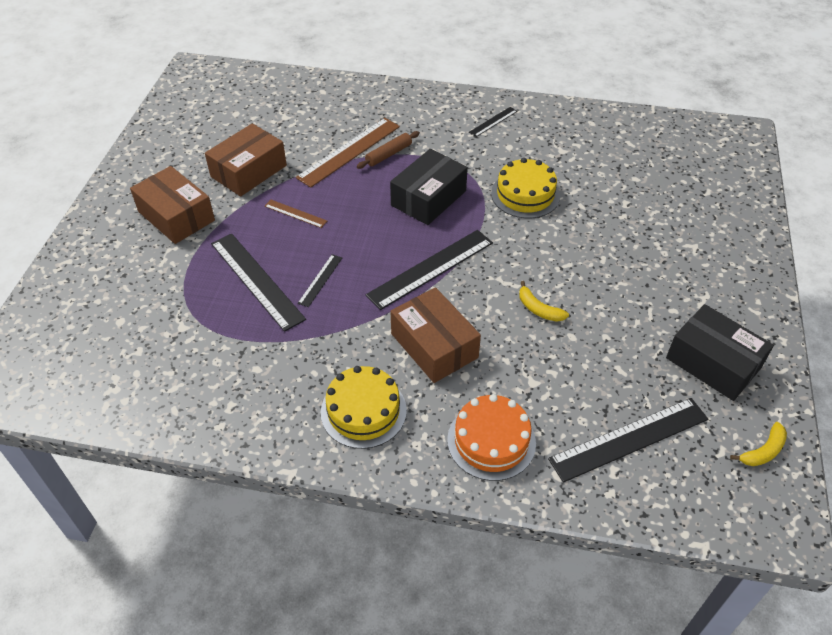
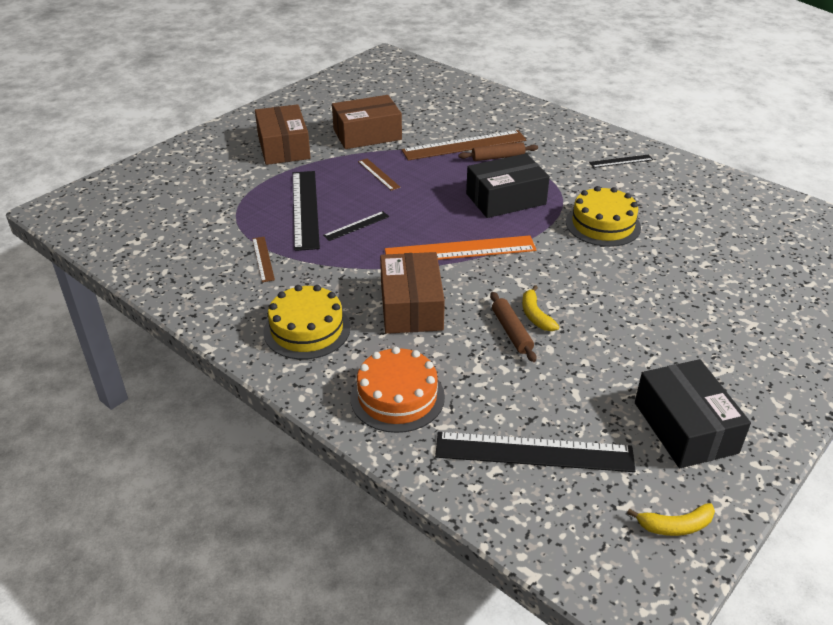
camera: 30 degrees right, 10 degrees down
black ruler [366,230,493,310] -> orange ruler [385,235,537,260]
none -> brown ruler [252,237,275,282]
none -> brown rolling pin [490,292,536,362]

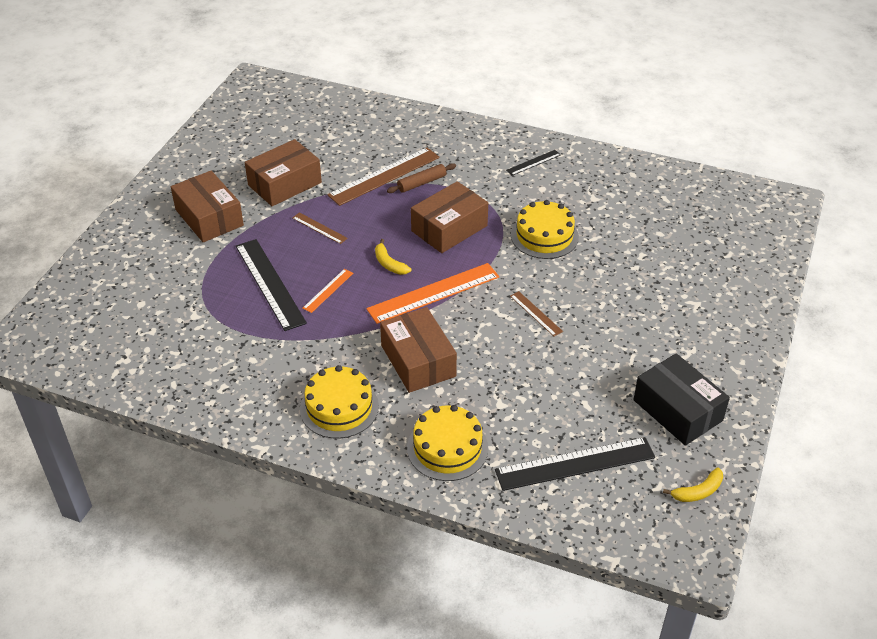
camera: 20 degrees left, 5 degrees up
brown ruler [252,237,275,282] -> brown ruler moved to [510,291,563,336]
black ruler [323,211,390,241] -> orange ruler [302,269,353,313]
orange cake [350,347,445,433] -> yellow cake [407,405,489,481]
black box [466,153,550,218] -> brown box [411,181,488,253]
brown rolling pin [490,292,536,362] -> none
yellow banana [522,285,559,331] -> yellow banana moved to [375,239,411,275]

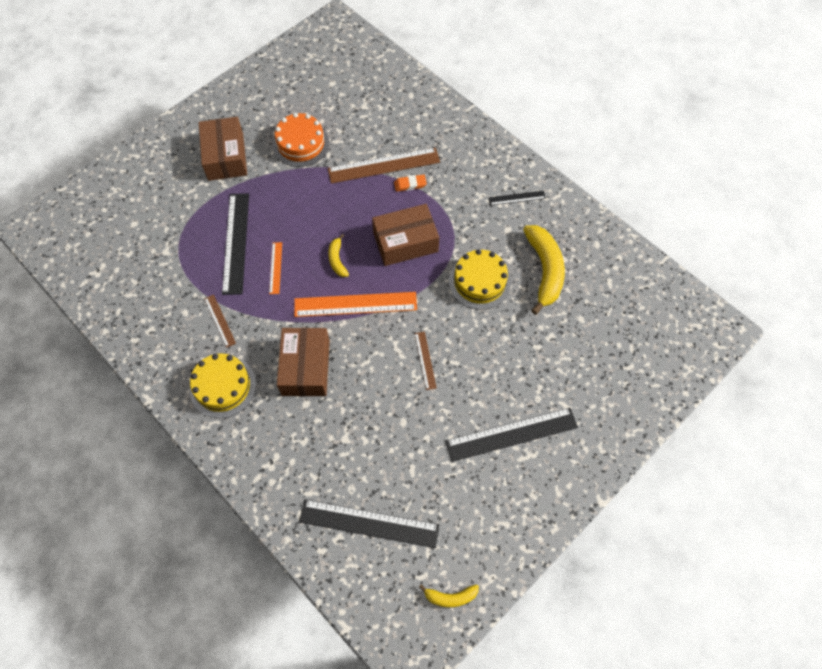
camera: 25 degrees right, 20 degrees up
brown box [245,139,322,206] -> orange cake [273,113,329,167]
brown ruler [292,212,348,244] -> brown ruler moved to [204,295,236,348]
orange ruler [302,269,353,313] -> orange ruler turned 60 degrees counterclockwise [269,242,282,294]
brown rolling pin [387,163,456,193] -> orange eraser [394,174,427,192]
yellow cake [407,405,489,481] -> none
black box [633,353,730,446] -> none
none -> black ruler [446,408,578,462]
none -> yellow banana [523,225,565,315]

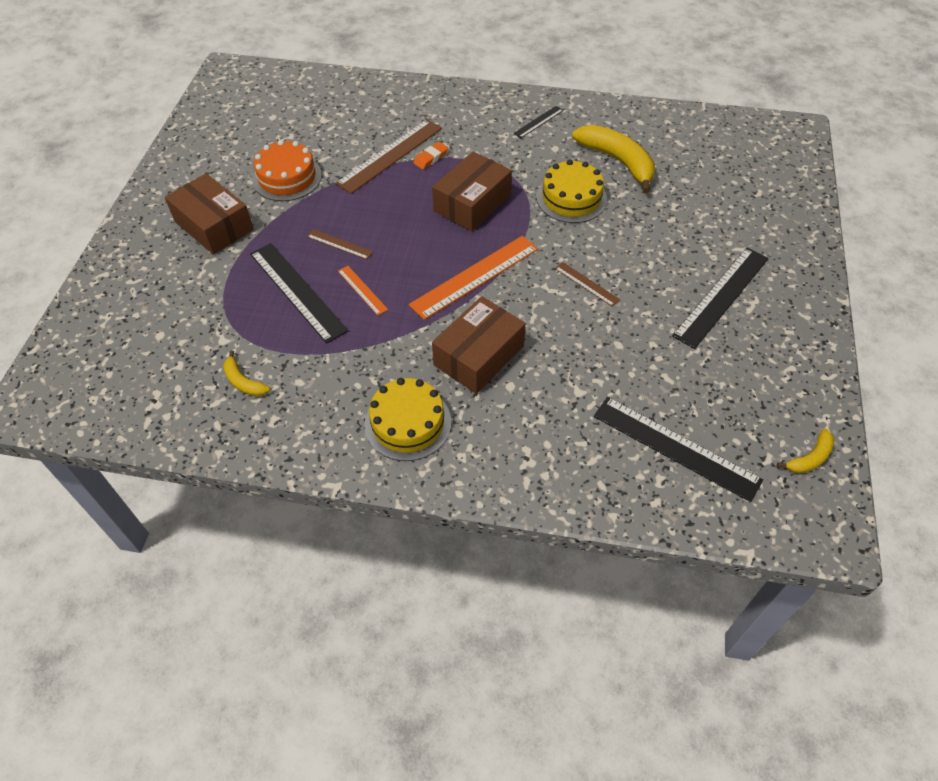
camera: 35 degrees left, 10 degrees down
brown ruler [204,295,236,348] -> brown ruler moved to [307,229,373,260]
brown box [277,328,330,396] -> brown box turned 75 degrees clockwise [432,296,526,394]
black ruler [299,499,440,548] -> black ruler turned 60 degrees clockwise [594,397,763,502]
yellow banana [328,234,349,277] -> yellow banana moved to [223,350,270,396]

